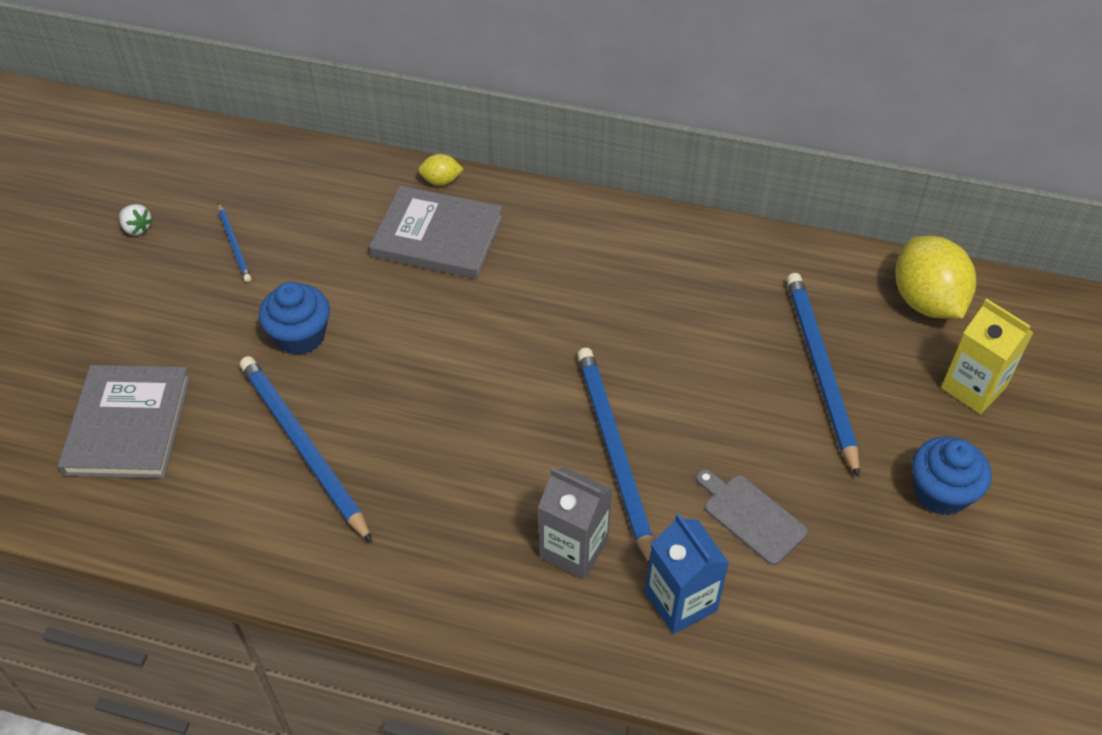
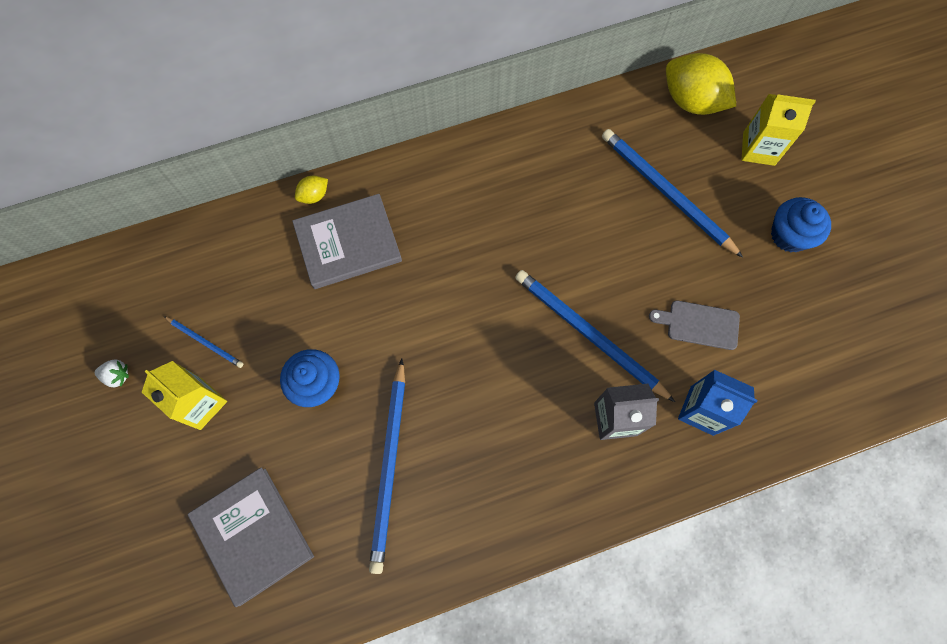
camera: 35 degrees left, 20 degrees up
blue pencil [240,356,372,543] -> blue pencil turned 105 degrees counterclockwise [369,359,405,574]
none -> yellow carton [142,361,227,430]

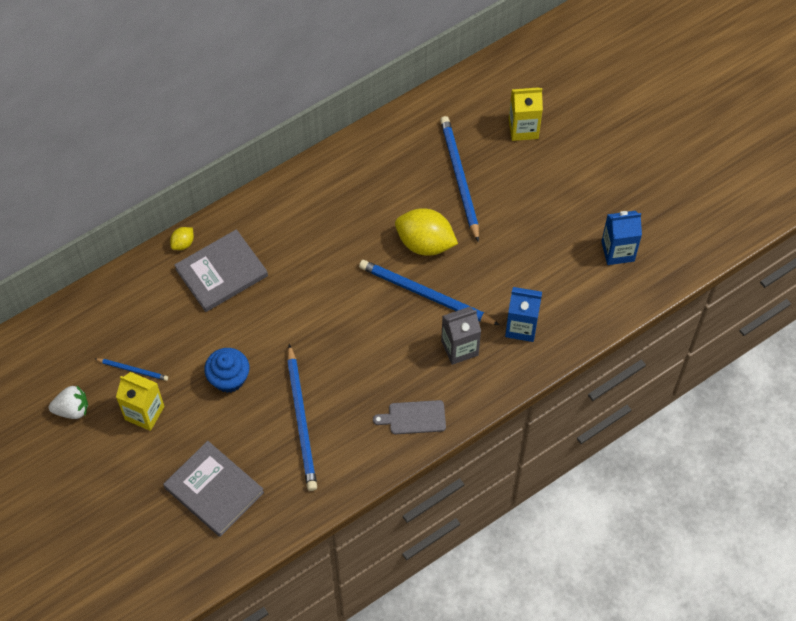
camera: 15 degrees left, 10 degrees down
white strawberry [95,359,129,387] -> white strawberry [49,385,88,419], size x1.53
blue pencil [602,129,743,258] -> blue pencil turned 45 degrees clockwise [440,116,479,242]
grey cutting board [649,300,740,350] -> grey cutting board moved to [373,400,446,434]
yellow lemon [666,53,736,115] -> yellow lemon moved to [395,208,458,256]
blue cupcake [771,197,831,253] -> none
none -> blue carton [601,211,642,265]

